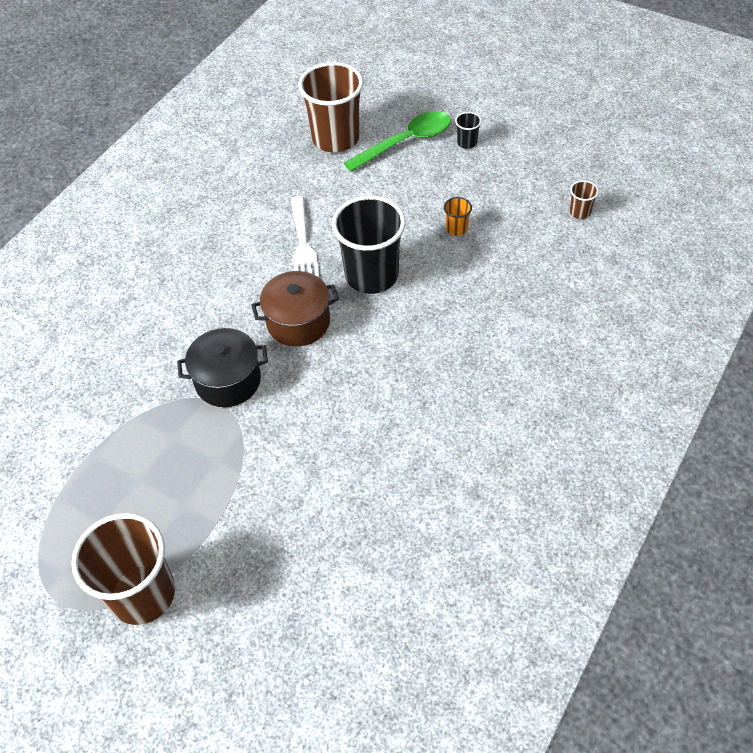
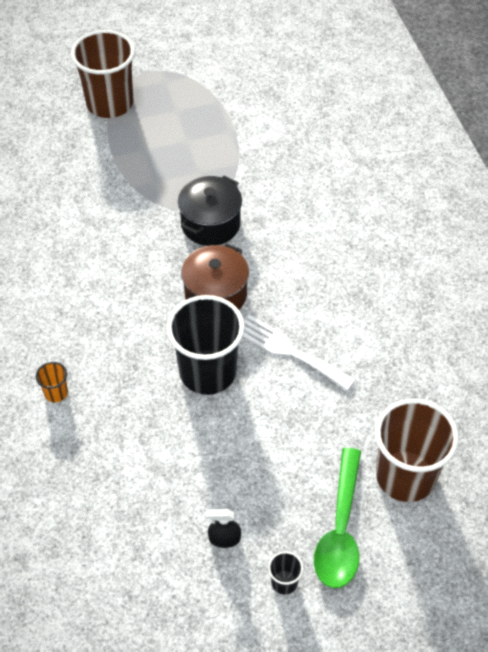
camera: 130 degrees right, 0 degrees up
orange cup [444,197,472,236] -> orange cup moved to [36,362,68,402]
brown cup [570,180,599,219] -> none
none -> black spray bottle [207,509,241,548]

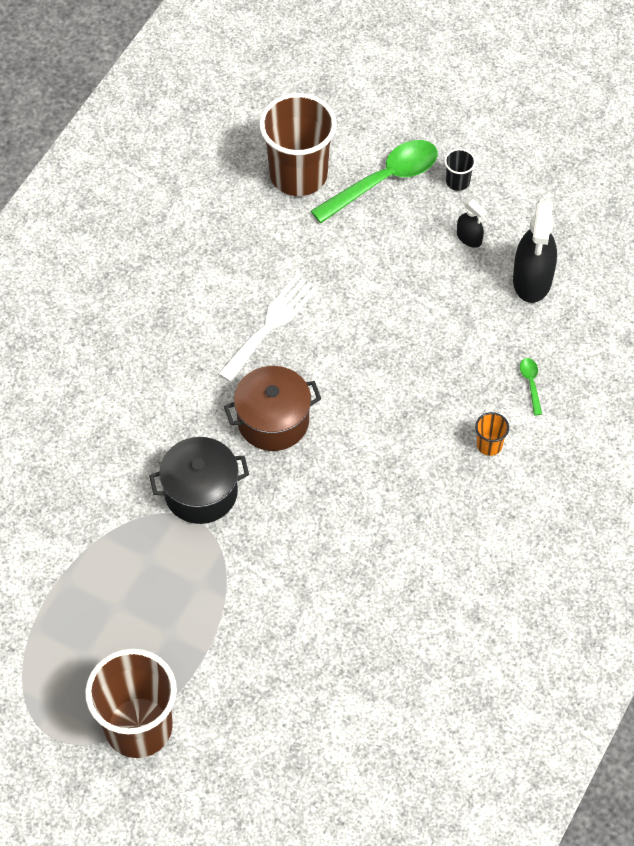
camera: 135 degrees left, 5 degrees up
black cup [167,295,245,395] -> none
white fork [243,315,355,391] -> white fork turned 135 degrees counterclockwise [218,275,318,382]
none -> black spray bottle [513,200,557,303]
none -> green spoon [520,358,542,415]

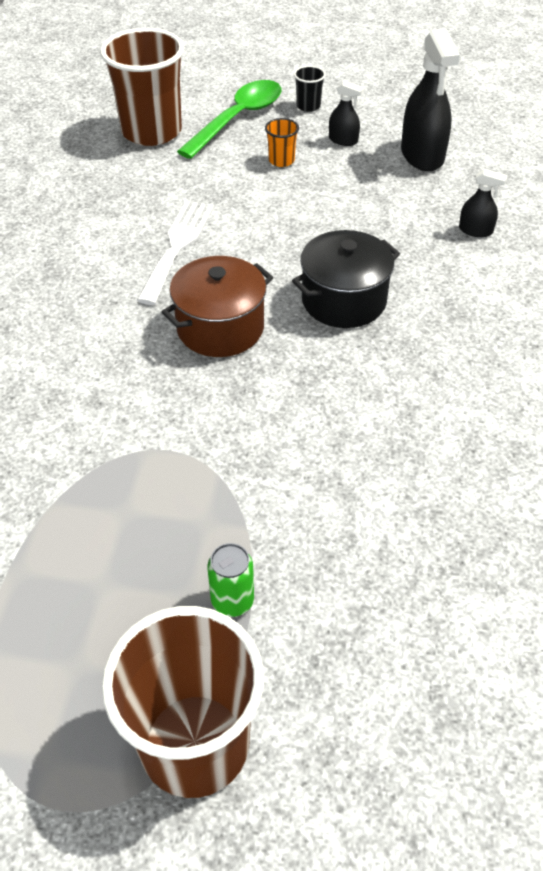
camera: 20 degrees left, 10 degrees down
black pot [149,437,249,524] -> black pot moved to [292,230,400,328]
orange cup [475,412,509,456] -> orange cup moved to [265,118,299,167]
green spoon [520,358,542,415] -> black spray bottle [459,169,507,237]
none -> green can [207,543,254,617]

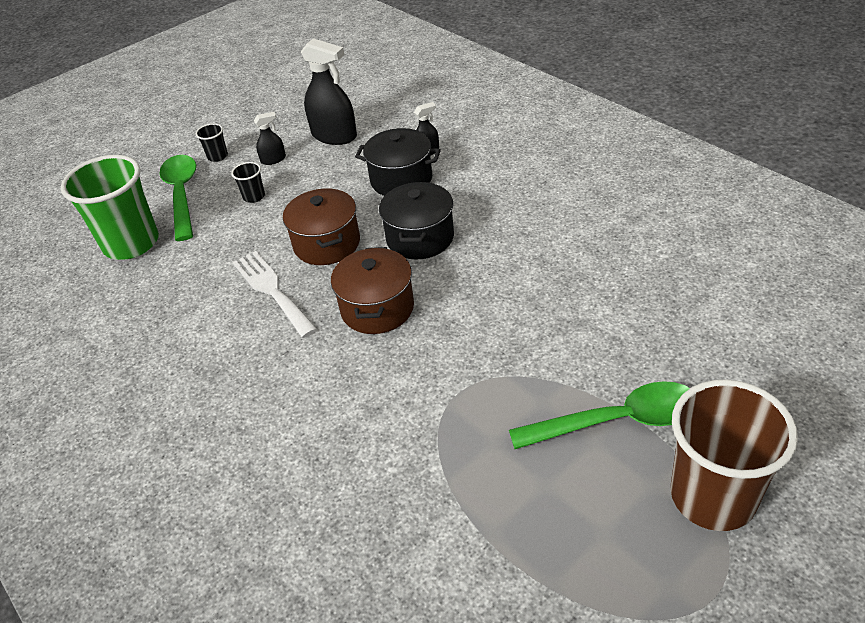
camera: 45 degrees left, 5 degrees down
brown cup [100,28,184,146] -> green cup [61,155,159,260]
green can [207,543,254,617] -> green spoon [509,381,690,449]
orange cup [265,118,299,167] -> black cup [231,162,265,203]
none -> brown pot [283,188,360,265]
none -> black pot [355,128,441,196]

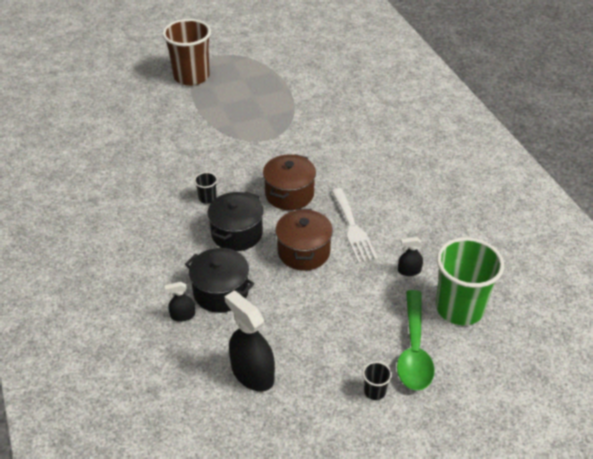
camera: 165 degrees left, 0 degrees up
black cup [231,162,265,203] -> black cup moved to [194,172,217,204]
black spray bottle [254,112,286,165] -> black spray bottle moved to [398,237,423,276]
green spoon [509,381,690,449] -> none

